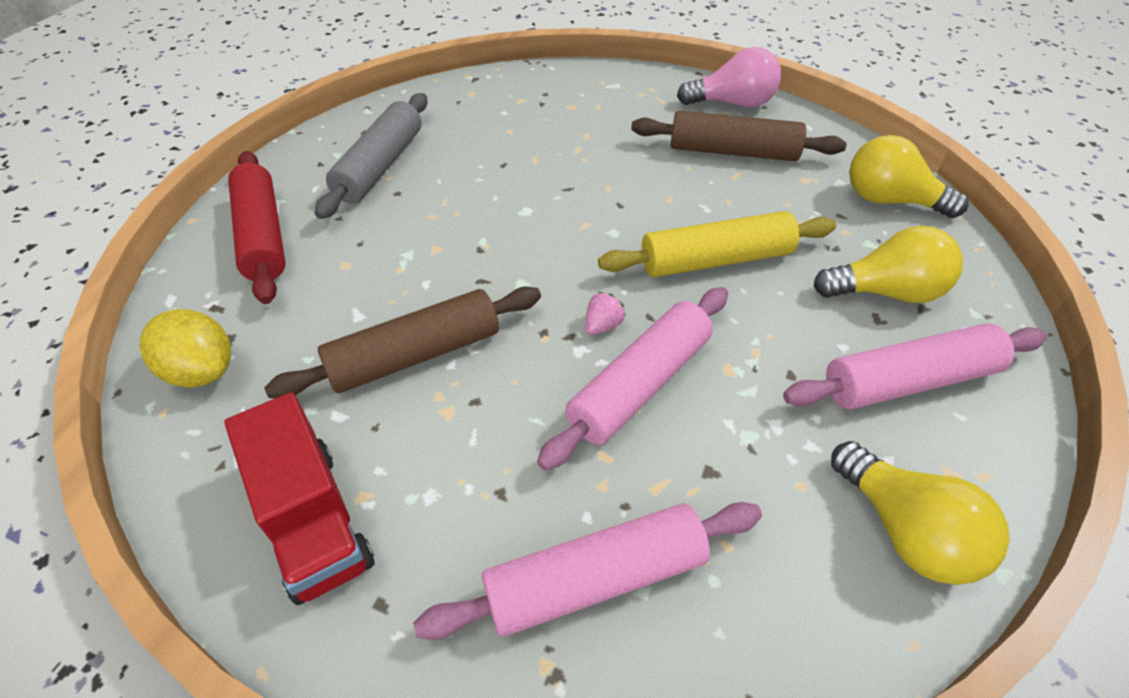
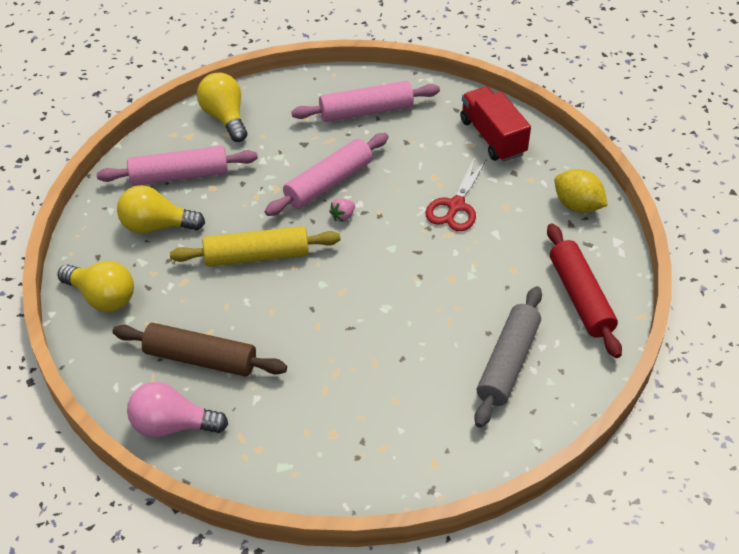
camera: 175 degrees left, 0 degrees up
brown rolling pin [264,287,541,398] -> red scissors [426,157,487,231]

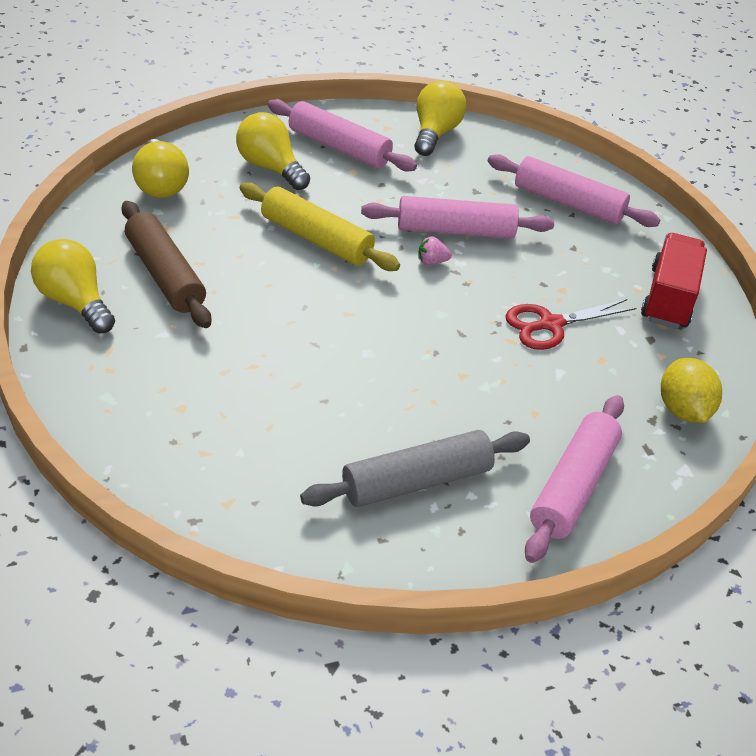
camera: 40 degrees right, 5 degrees down
pink light bulb [127,382,228,437] -> yellow light bulb [31,239,115,333]
red rolling pin [547,224,622,358] -> pink rolling pin [525,395,624,563]

